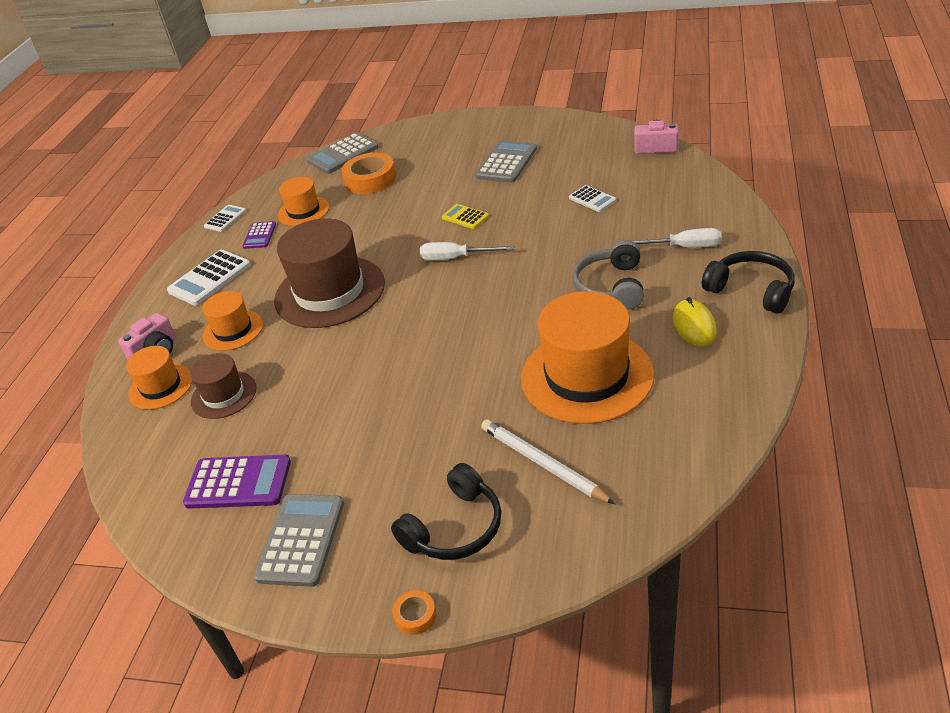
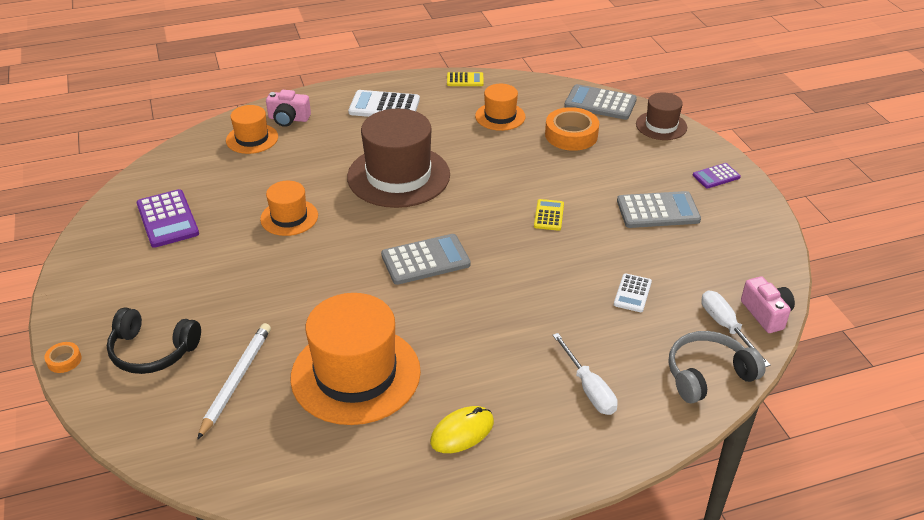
camera: 55 degrees right, 0 degrees up
brown hat [190,353,256,419] -> brown hat moved to [636,92,687,140]
orange hat [202,291,263,351] -> orange hat moved to [260,181,318,236]
white calculator [204,205,246,232] -> yellow calculator [447,72,484,86]
purple calculator [243,221,276,249] -> purple calculator moved to [693,163,741,188]
grey calculator [254,494,344,587] -> grey calculator moved to [381,234,471,285]
white screwdriver [420,242,515,260] -> white screwdriver moved to [701,290,771,367]
grey headphones [573,240,644,310] -> grey headphones moved to [668,331,765,403]
black headphones [702,251,795,314] -> none

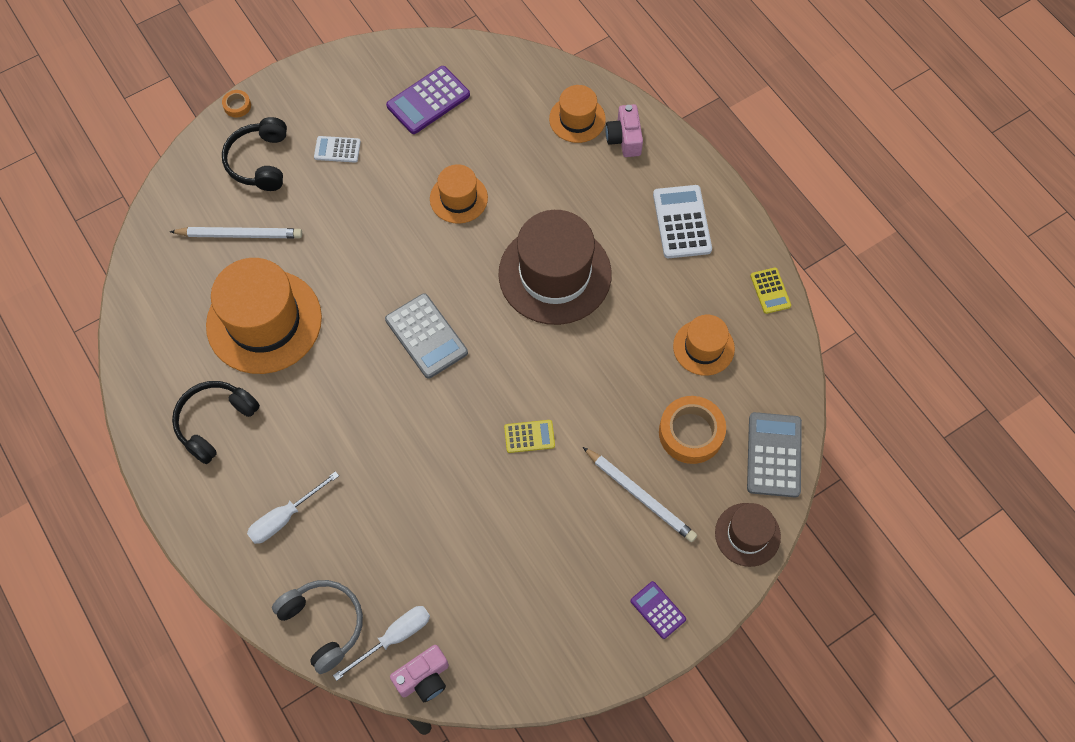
camera: 75 degrees right, 25 degrees up
yellow mouse [430,406,494,453] -> black headphones [172,381,260,464]
white calculator [614,273,652,312] -> white calculator moved to [314,136,361,163]
grey calculator [617,191,701,228] -> none
none -> white pencil [583,447,697,542]

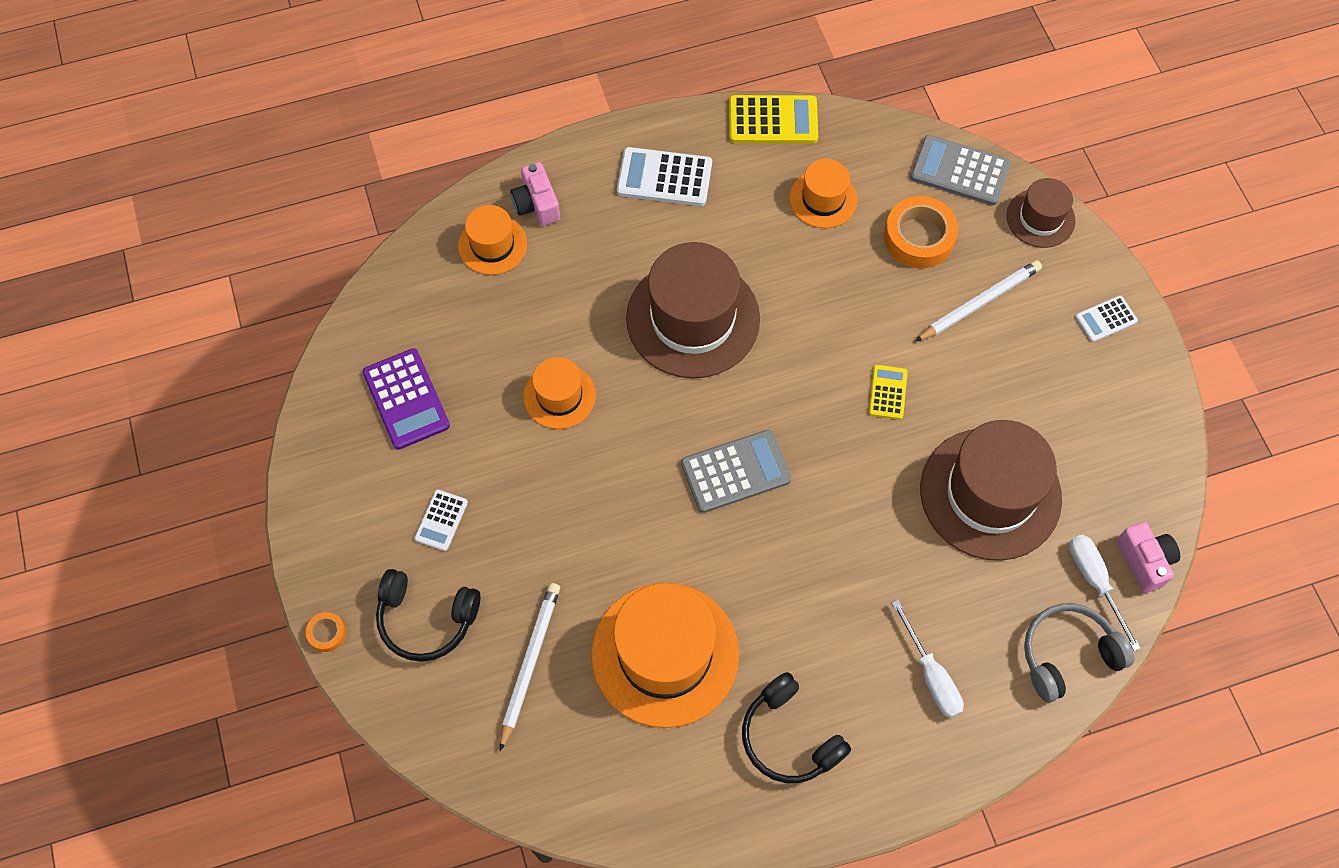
camera: 75 degrees left, 0 degrees up
pink camera [606,104,643,157] -> pink camera turned 60 degrees clockwise [510,162,560,226]
purple calculator [631,581,686,639] -> white calculator [1075,296,1138,342]
yellow calculator [750,268,791,314] -> yellow calculator [729,95,818,144], size x1.74
none -> brown hat [920,420,1062,561]

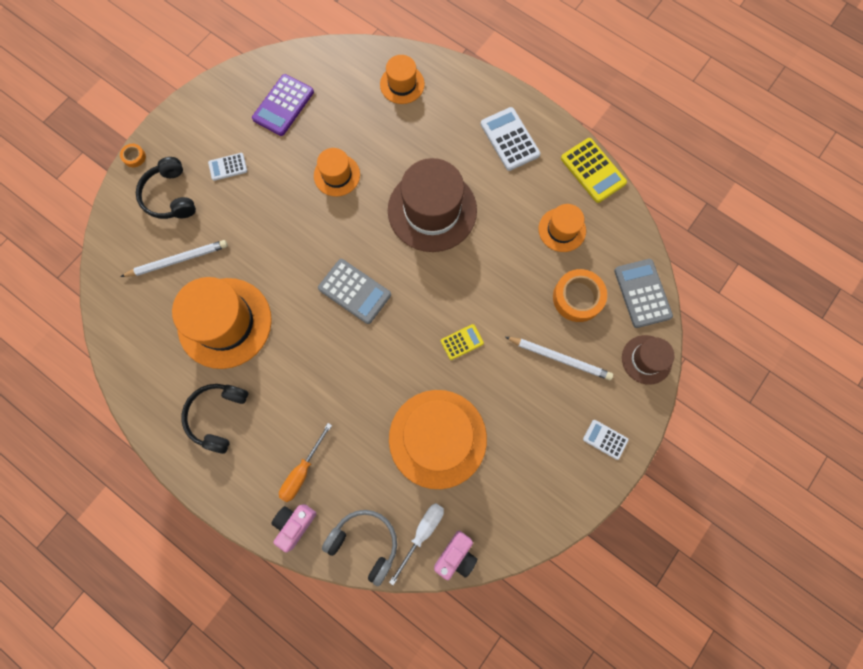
camera: 55 degrees right, 10 degrees up
pink camera [510,162,560,226] -> pink camera moved to [271,504,316,553]
white screwdriver [891,600,964,718] -> orange screwdriver [279,423,332,502]
brown hat [920,420,1062,561] -> orange hat [389,390,487,489]

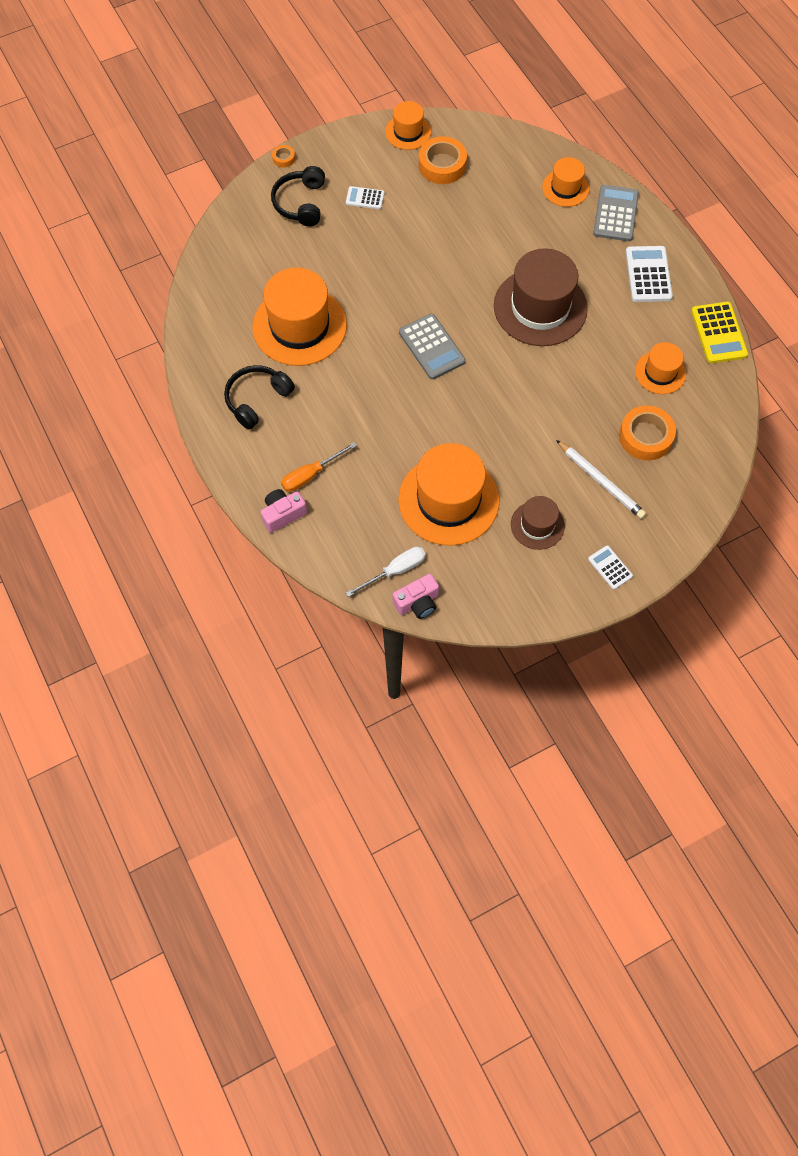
camera: 25 degrees right, 10 degrees down
white pencil [120,240,228,277] -> none
purple calculator [252,74,314,136] -> orange tape [419,136,467,184]
orange hat [314,148,360,197] -> orange hat moved to [385,101,431,150]
grey headphones [322,510,397,586] -> none
yellow calculator [441,324,484,360] -> none
grey calculator [614,259,673,328] -> grey calculator moved to [593,185,639,241]
brown hat [622,335,674,385] -> brown hat moved to [511,496,565,550]

